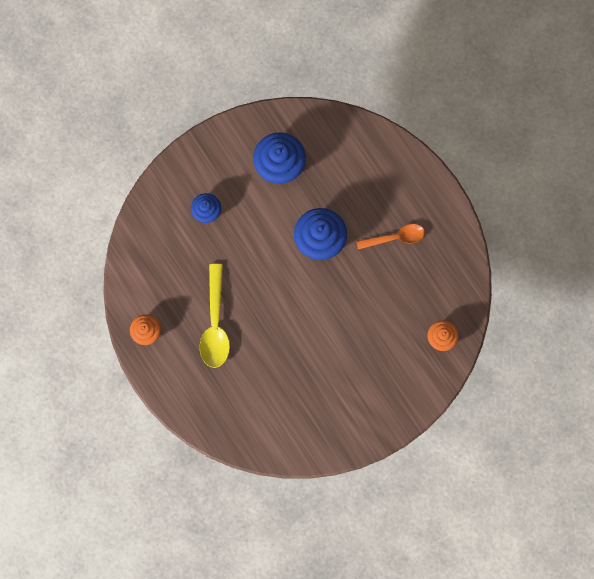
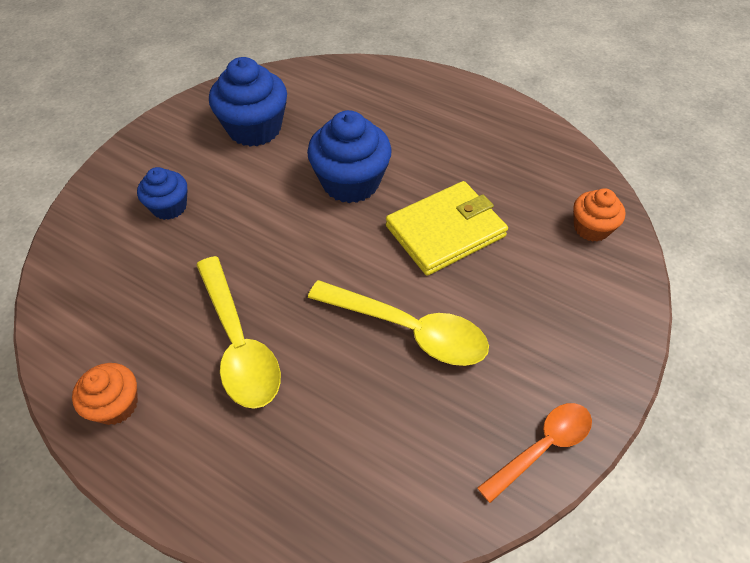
camera: 25 degrees left, 25 degrees down
orange spoon [356,224,425,250] -> orange spoon moved to [477,403,592,503]
none -> yellow spoon [308,280,489,366]
none -> yellow wallet [386,181,508,276]

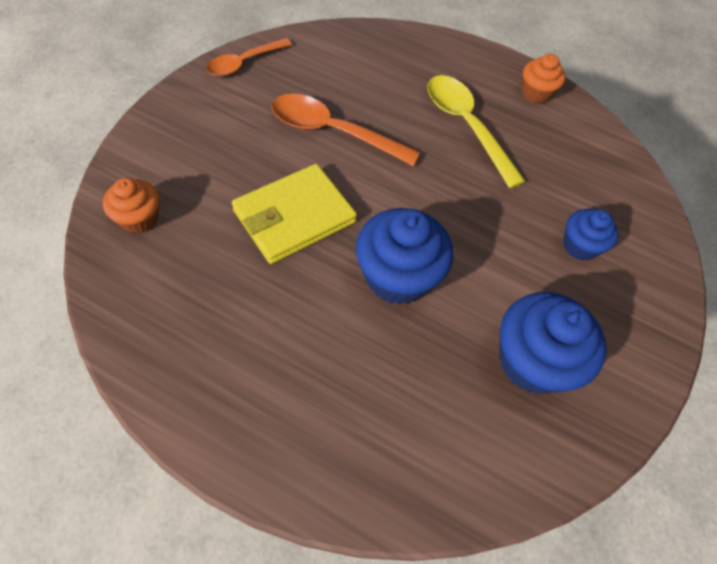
camera: 170 degrees right, 5 degrees up
yellow spoon [308,280,489,366] -> orange spoon [271,94,420,166]

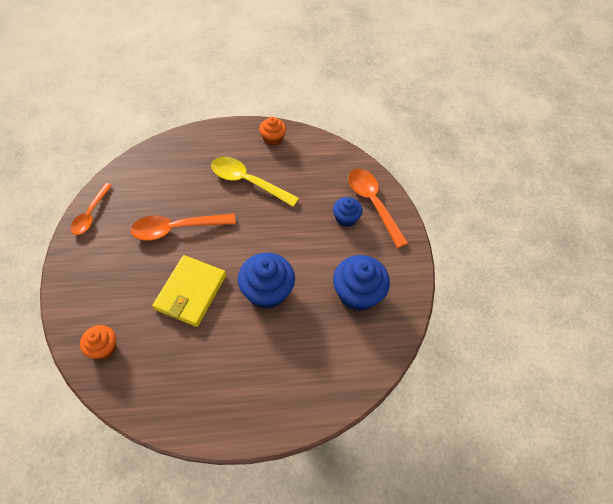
camera: 30 degrees left, 0 degrees up
none -> orange spoon [348,168,408,248]

